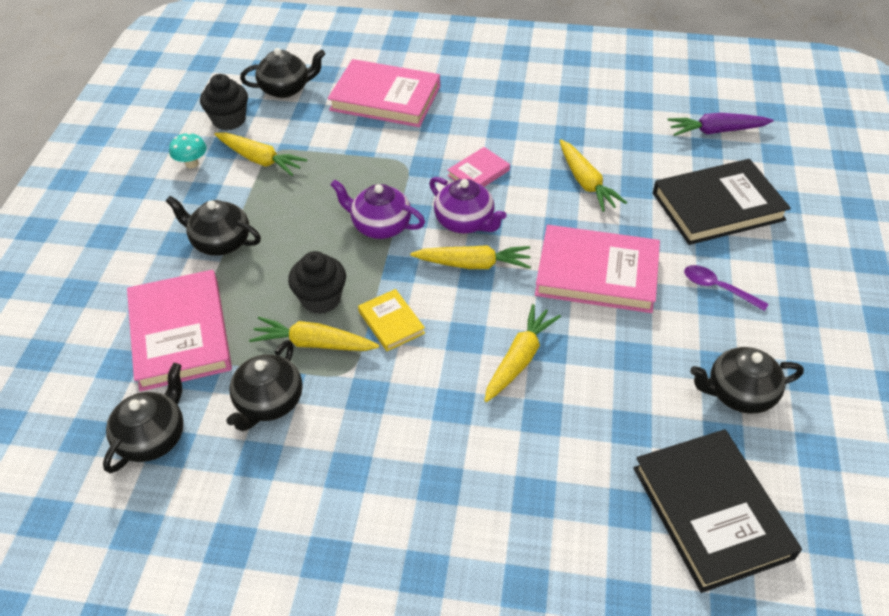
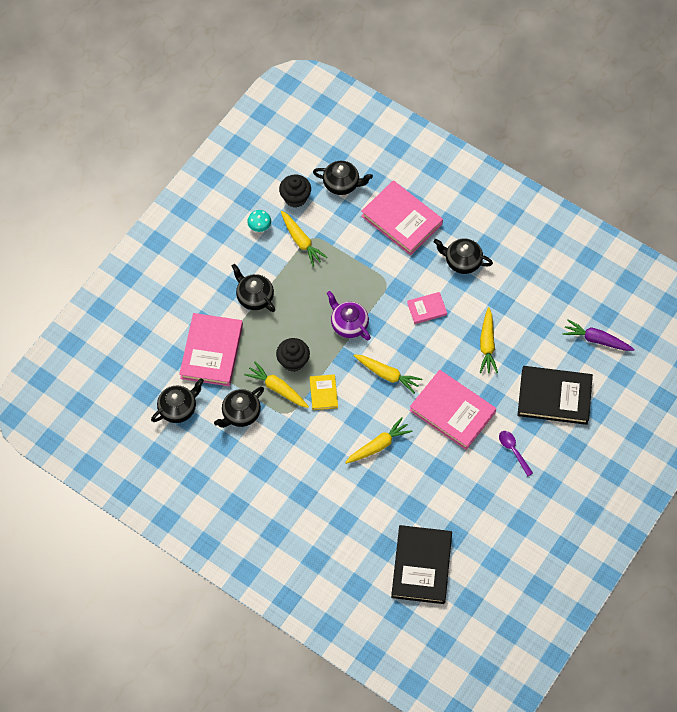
camera: 25 degrees right, 15 degrees up
purple teapot [429,177,507,233] -> none
black teapot [690,347,804,413] -> black teapot moved to [434,239,493,274]

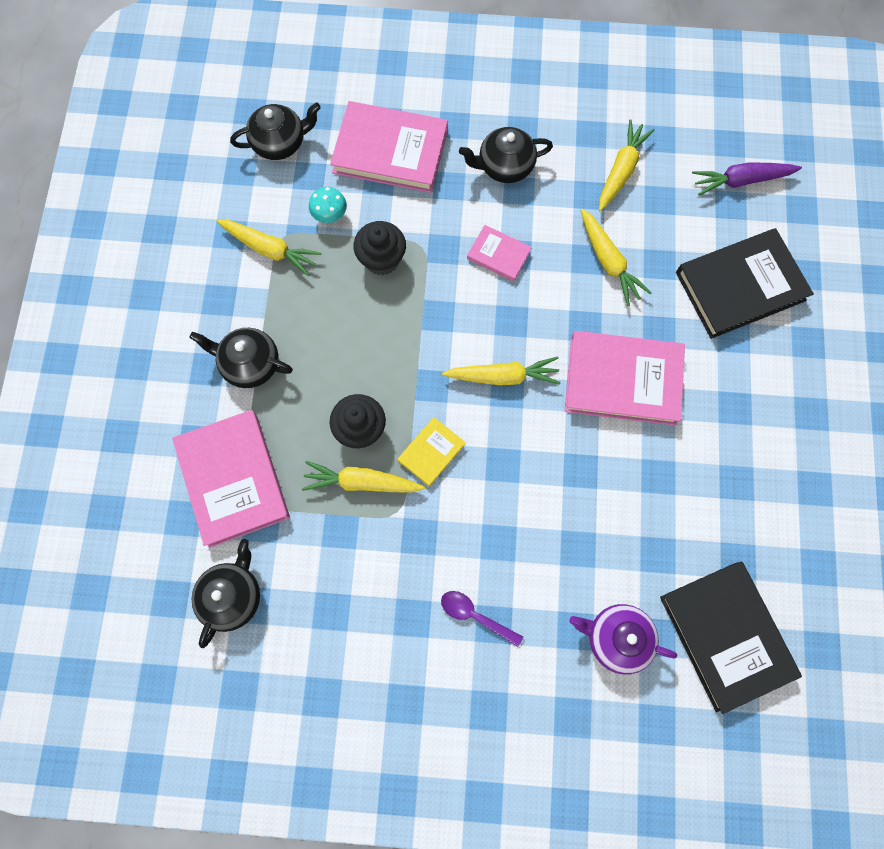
camera: 30 degrees left, 10 degrees up
black teapot [214,387,264,428] -> none
turquoise mushroom [247,210,271,232] -> turquoise mushroom moved to [309,187,347,223]
black cupcake [279,174,311,208] -> black cupcake moved to [354,221,406,275]
yellow book [310,374,338,410] -> yellow book turned 75 degrees clockwise [398,417,465,487]
purple teapot [327,291,371,340] -> purple teapot moved to [569,604,677,675]
yellow carrot [345,418,413,464] -> yellow carrot moved to [599,119,655,212]
pink book [407,292,447,324] -> pink book turned 75 degrees clockwise [467,225,532,282]
purple spoon [499,431,533,476] -> purple spoon moved to [441,591,523,647]

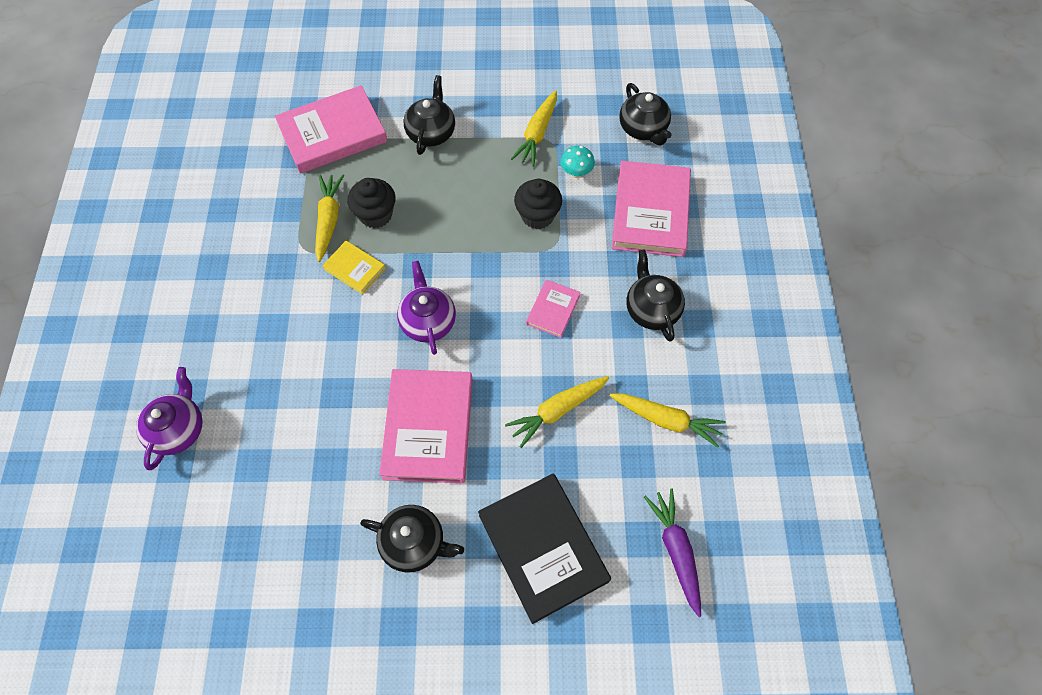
camera: 85 degrees right, 10 degrees down
black teapot [192,539,260,648] -> black teapot moved to [360,505,464,573]
purple spoon [441,591,523,647] -> none
yellow carrot [442,357,561,386] -> purple teapot [397,261,456,355]
black book [660,561,802,714] -> none

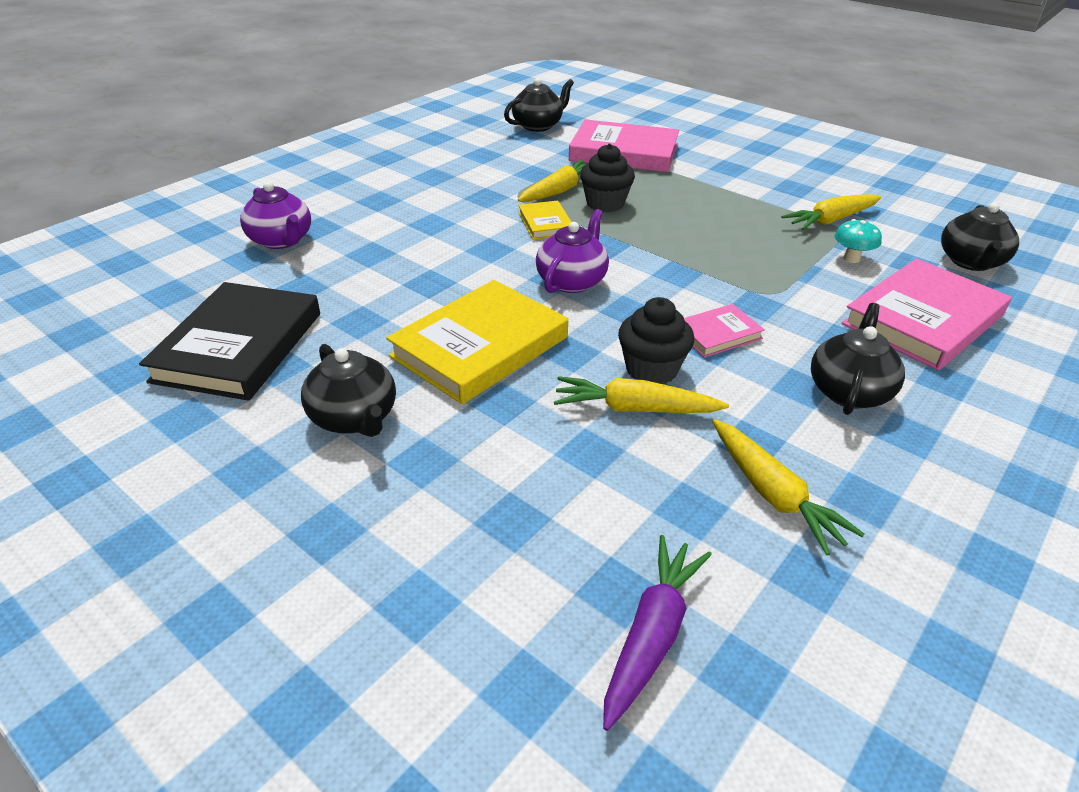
camera: 40 degrees right, 25 degrees down
purple teapot [136,367,203,470] -> purple teapot turned 90 degrees clockwise [240,182,311,249]
pink book [379,369,473,483] -> yellow book [386,280,568,404]
black teapot [403,75,455,155] -> black teapot moved to [504,78,574,132]
black book [478,474,611,624] -> black book moved to [139,282,320,401]
black cupcake [514,179,562,229] -> black cupcake moved to [618,297,694,384]

